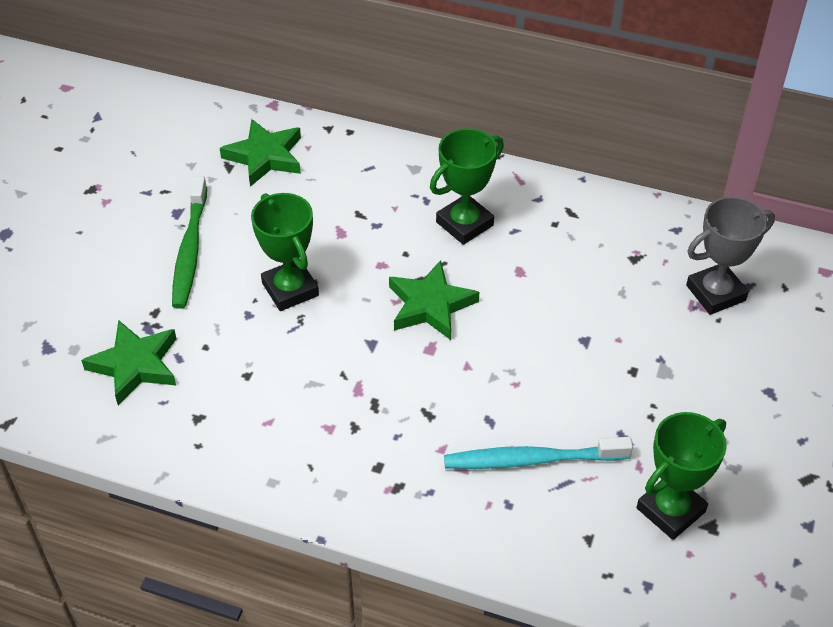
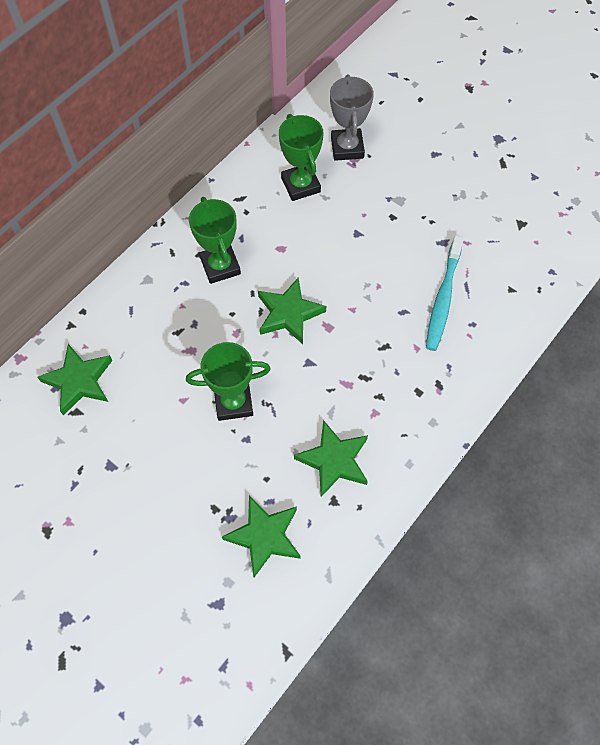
camera: 70 degrees left, 15 degrees up
green toothbrush [172,176,207,309] -> none
green trophy [636,412,727,540] -> green trophy moved to [279,114,324,201]
none -> green star [294,420,368,497]

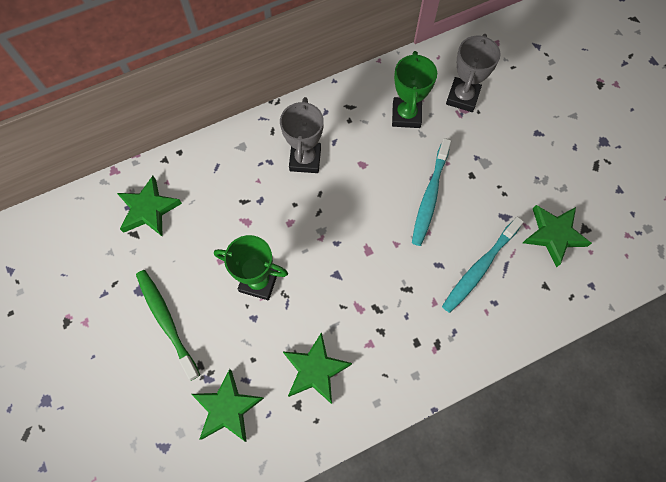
camera: 25 degrees right, 5 degrees up
green trophy [189,197,241,284] -> grey trophy [280,97,324,173]
green star [258,278,326,344] -> green star moved to [523,205,592,267]
none -> green toothbrush [136,270,200,381]
none -> turquoise toothbrush [412,138,451,246]

